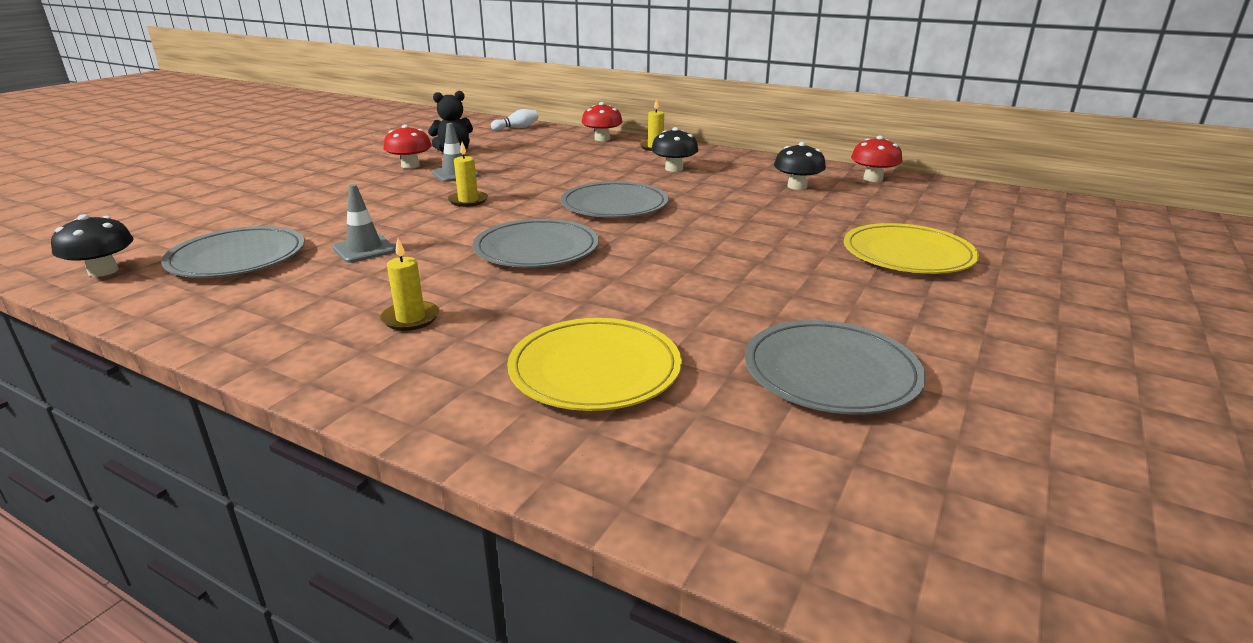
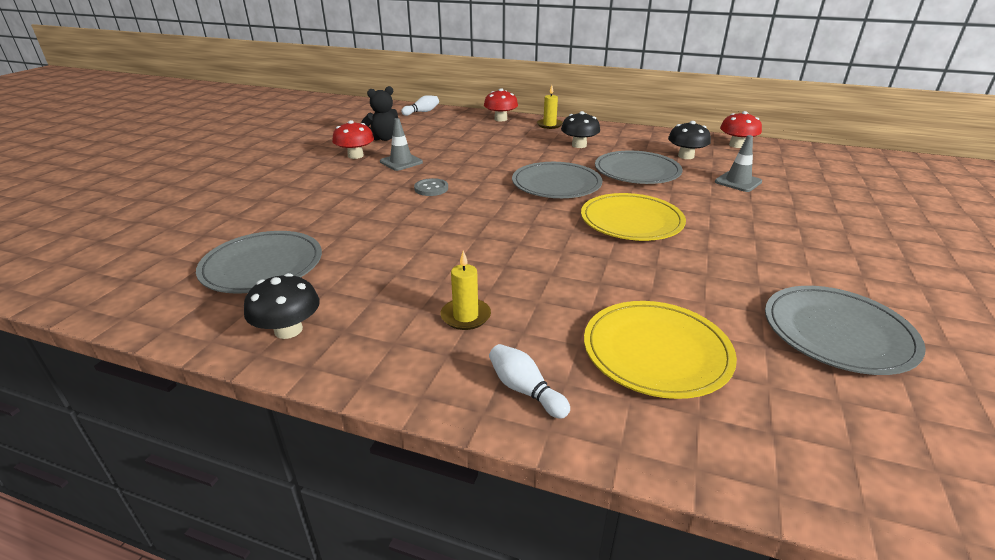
camera: 10 degrees left, 5 degrees up
black mushroom [51,214,134,277] -> black mushroom moved to [244,273,320,339]
grey traffic cone [333,184,396,263] -> grey traffic cone moved to [715,135,762,192]
yellow candle [448,142,488,207] -> grey button [414,178,448,196]
grey plate [473,219,599,268] -> grey plate moved to [595,151,683,184]
yellow plate [844,223,979,274] -> yellow plate moved to [581,193,686,241]
none -> white bowling pin [489,344,570,419]

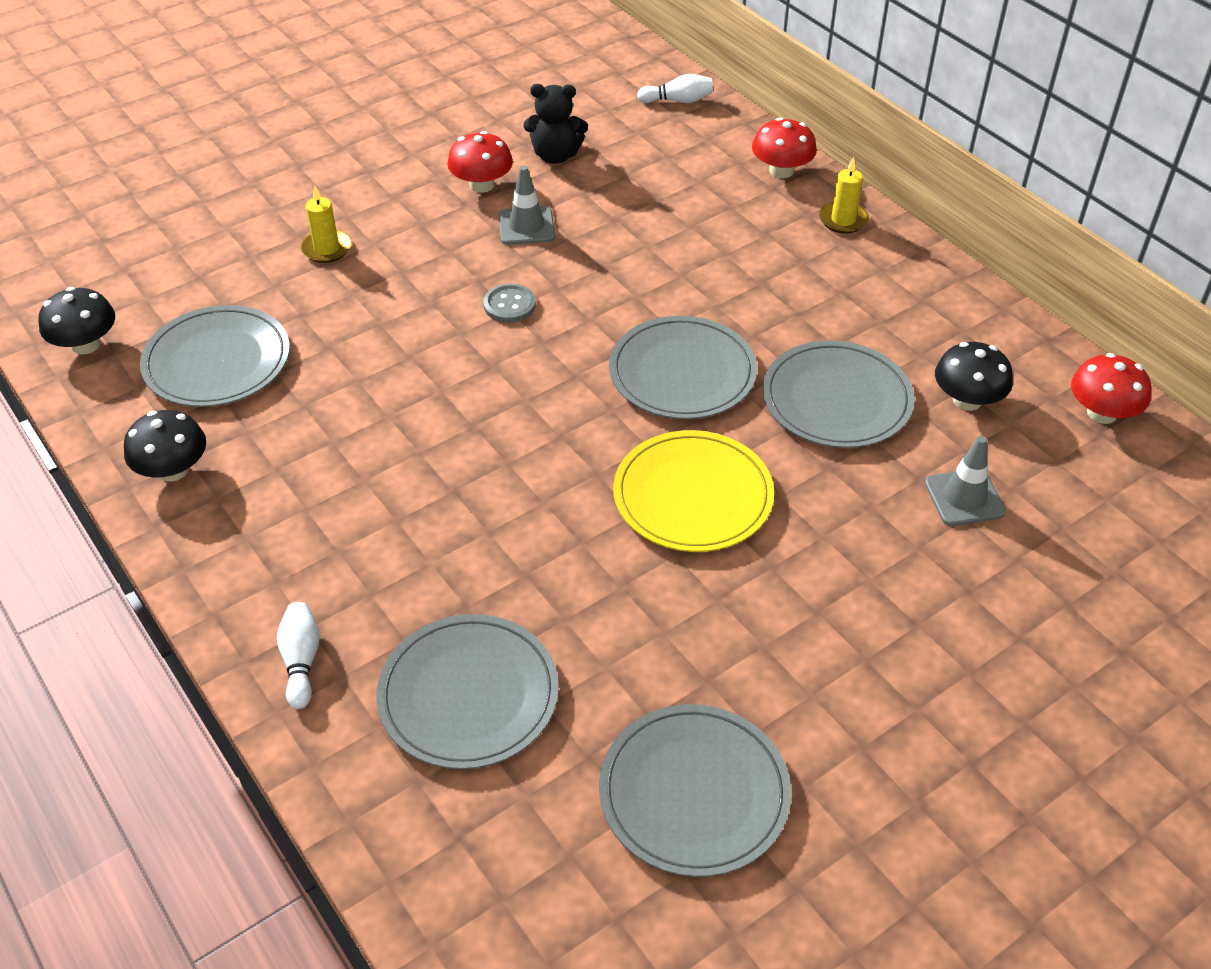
camera: 35 degrees right, 15 degrees up
yellow candle [440,250,491,330] -> yellow candle moved to [301,186,352,263]
black mushroom [561,111,600,148] -> black mushroom moved to [39,287,115,354]
yellow plate [584,301,737,399] -> grey plate [376,614,559,769]

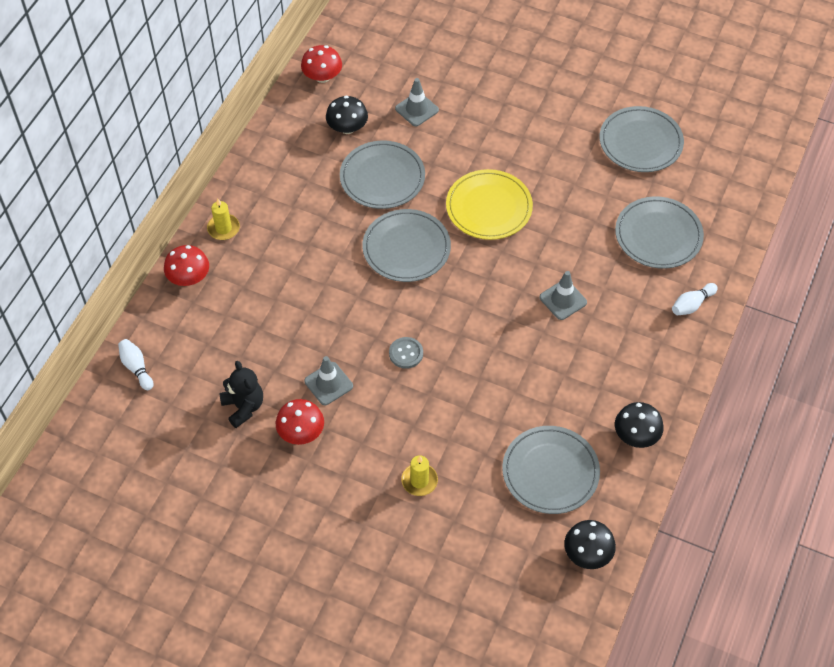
camera: 120 degrees left, 10 degrees up
none -> grey traffic cone [540,271,587,320]

